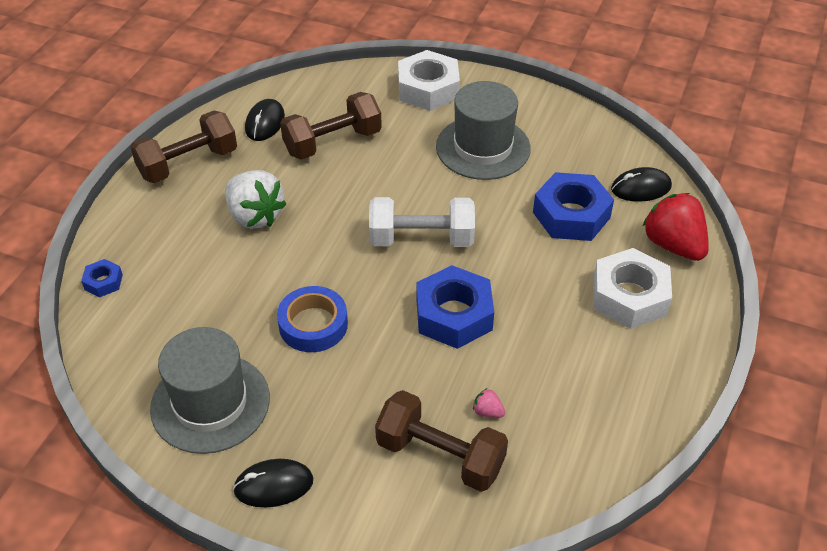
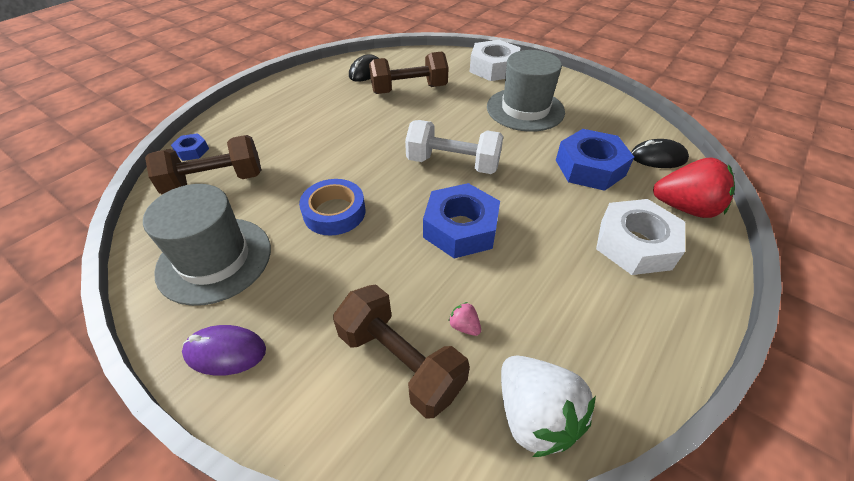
camera: 15 degrees right, 0 degrees up
brown dumbbell [131,111,237,183] -> brown dumbbell moved to [145,135,261,195]
white strawberry [225,170,286,229] -> white strawberry moved to [501,355,596,457]
black mouse [233,459,313,507] -> purple mouse [182,325,266,376]
red strawberry [643,193,709,261] -> red strawberry turned 120 degrees clockwise [653,157,735,218]

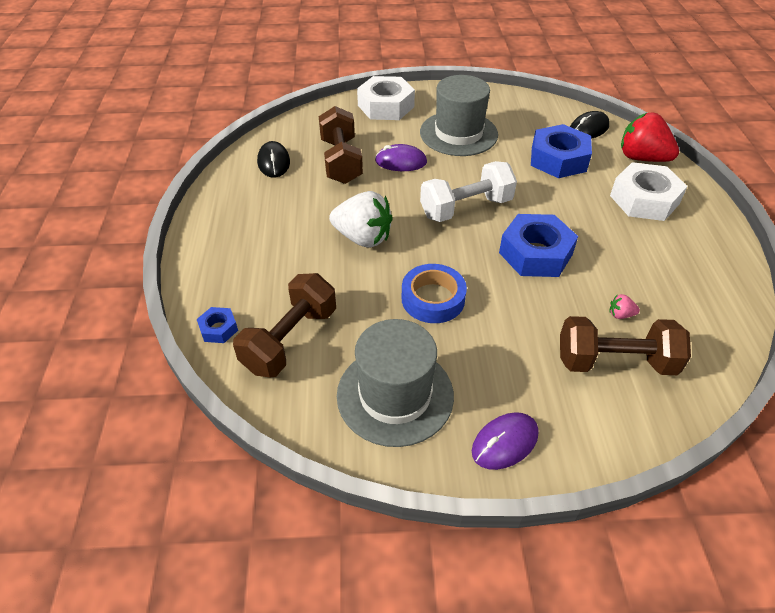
camera: 40 degrees left, 0 degrees up
brown dumbbell [369,52,448,94] -> brown dumbbell turned 45 degrees counterclockwise [319,106,363,184]
white strawberry [501,355,596,457] -> white strawberry moved to [329,191,393,248]
red strawberry [653,157,735,218] -> red strawberry turned 120 degrees counterclockwise [621,112,679,162]
none -> purple mouse [375,144,427,171]

